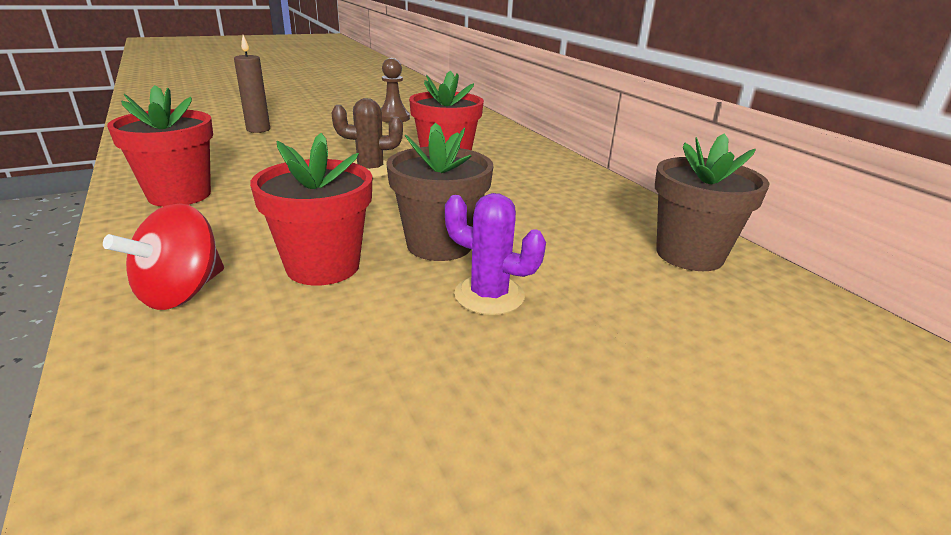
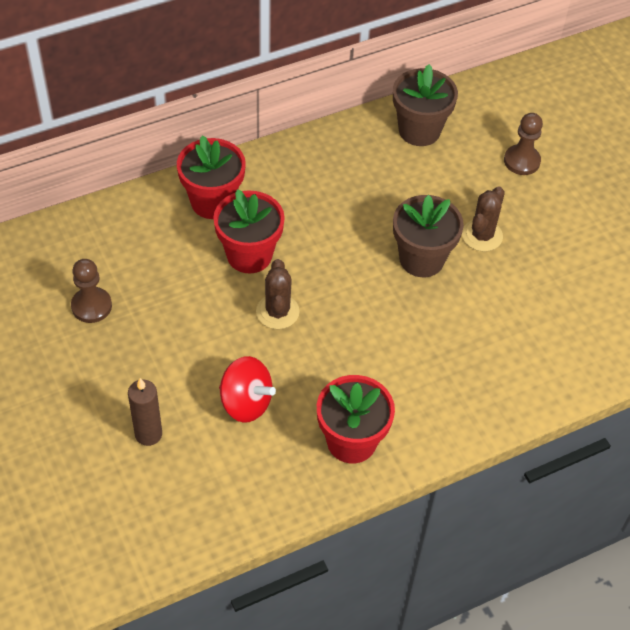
camera: 90 degrees left, 25 degrees up
red spinning top [103,203,224,310] -> red spinning top moved to [219,356,276,423]
red flower pot [250,133,372,286] -> red flower pot moved to [177,136,246,219]
purple cactus [445,193,546,315] -> brown cactus [462,186,505,252]
none -> brown pawn [504,113,543,175]

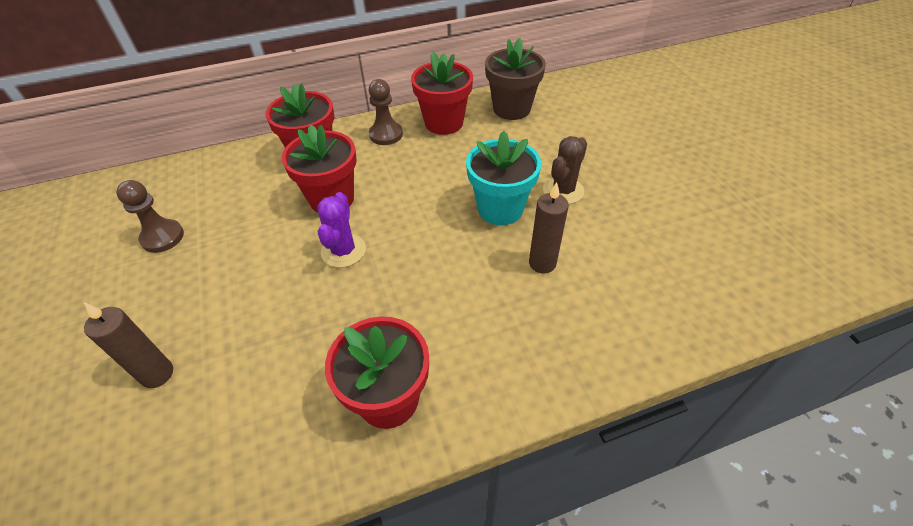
camera: 10 degrees right, 5 degrees down
red spinning top [219,356,276,423] -> none
brown cactus [256,259,299,329] -> purple cactus [317,192,366,268]
brown flower pot [393,195,464,277] -> turquoise flower pot [466,131,541,225]
brown pawn [504,113,543,175] -> brown pawn moved to [369,79,403,145]
none -> red flower pot [411,52,473,135]
none -> brown candle [529,182,569,273]

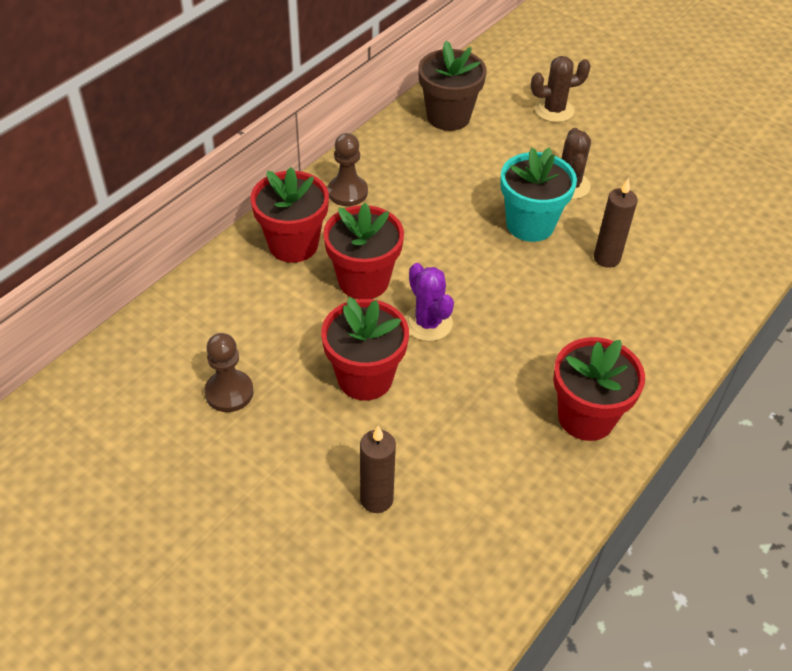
camera: 35 degrees left, 0 degrees up
red flower pot [411,52,473,135] -> red flower pot moved to [321,297,409,400]
none -> brown cactus [531,56,591,122]

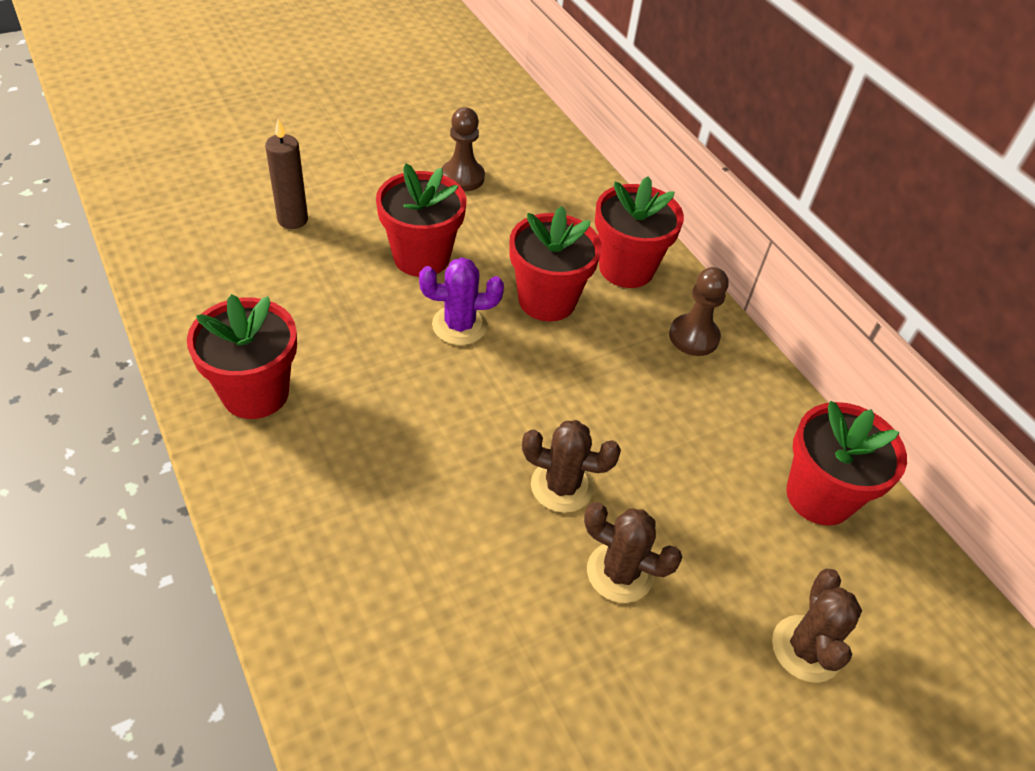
camera: 110 degrees right, 0 degrees up
brown flower pot [418,41,486,131] -> red flower pot [786,401,907,526]
turquoise flower pot [500,148,577,242] -> brown cactus [522,420,621,513]
brown candle [594,178,638,268] -> none

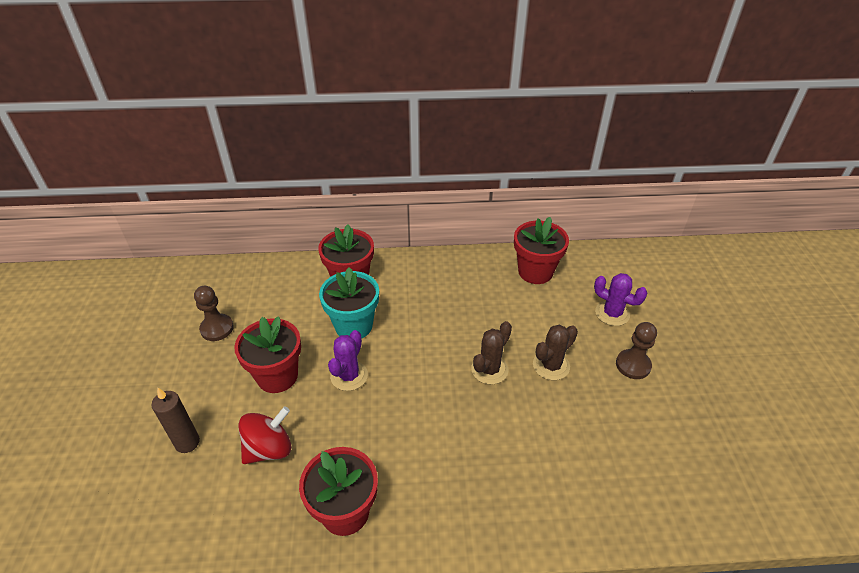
camera: 60 degrees left, 5 degrees down
red flower pot [509,206,602,322] -> turquoise flower pot [319,267,379,338]
brown pawn [669,267,729,356] -> brown pawn moved to [616,322,657,379]
brown cactus [772,569,862,683] -> purple cactus [594,273,648,326]
none -> red spinning top [239,406,291,464]

